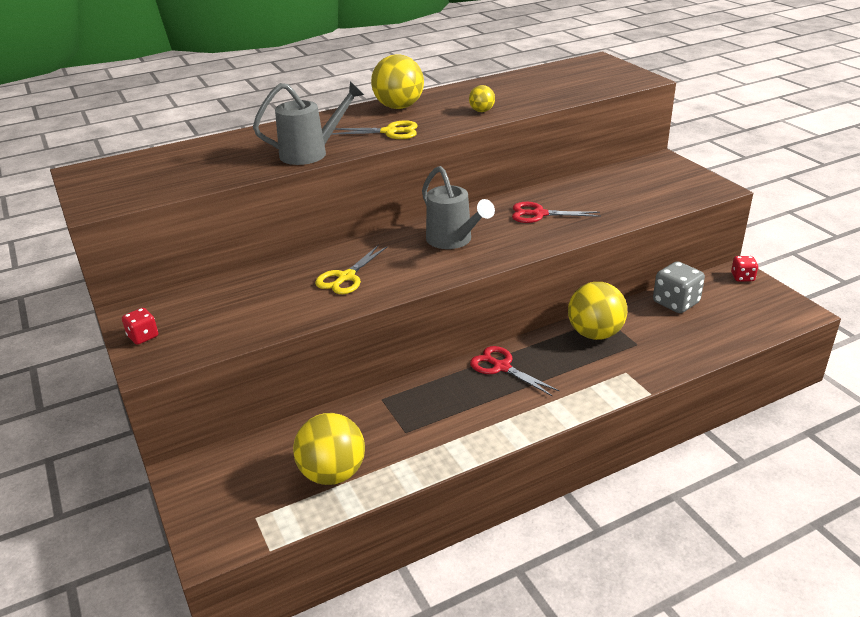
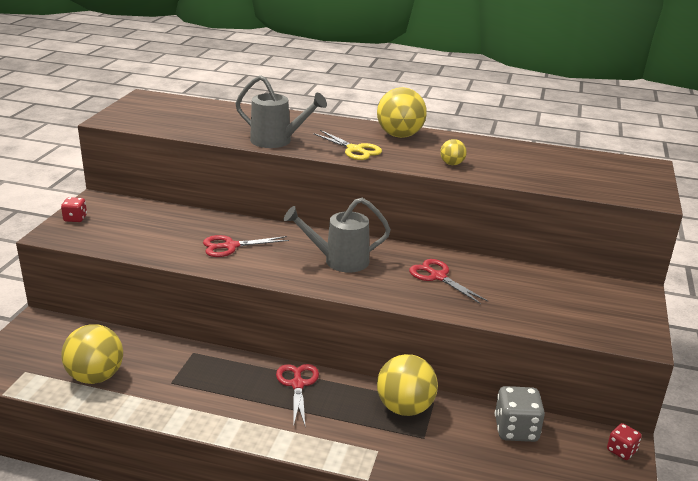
camera: 40 degrees right, 5 degrees down
yellow scissors [315,245,388,294] -> red scissors [203,235,289,257]
grey watering can [422,166,495,249] -> grey watering can turned 75 degrees clockwise [284,198,391,273]

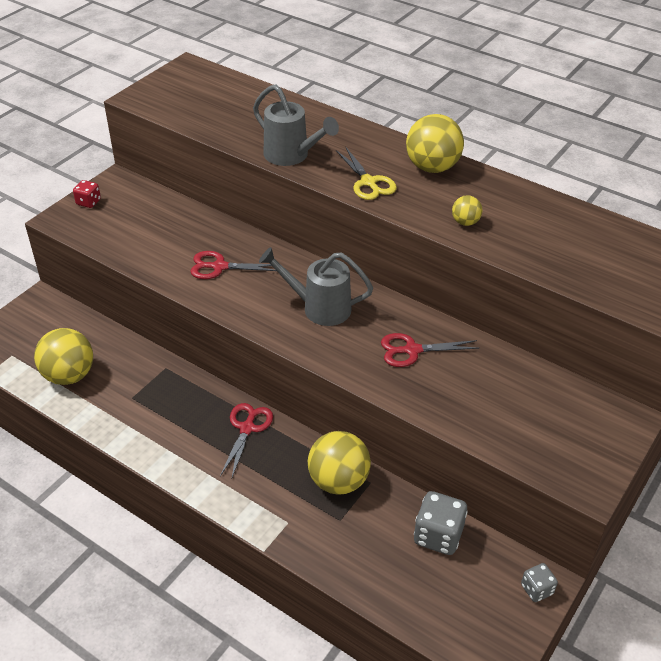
camera: 20 degrees right, 15 degrees up
red scissors [409,259,488,304] -> red scissors turned 75 degrees counterclockwise [381,333,480,367]
red dice [607,423,642,460] -> grey dice [521,563,558,602]

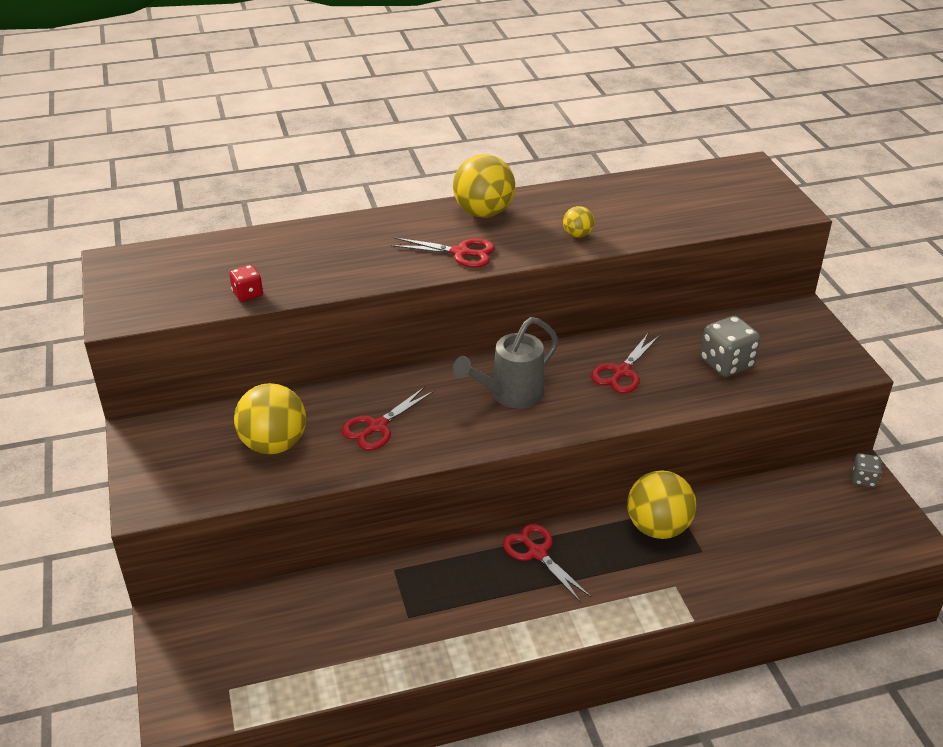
camera: 50 degrees left, 5 degrees down
yellow ball [34,328,93,385] -> yellow ball moved to [234,383,306,454]
red dice [73,180,101,208] -> red dice moved to [229,265,263,302]
grey watering can [253,84,339,166] -> none
yellow scissors [336,146,397,200] -> red scissors [391,237,495,267]
grey dice [414,491,468,555] -> grey dice moved to [700,316,761,377]

